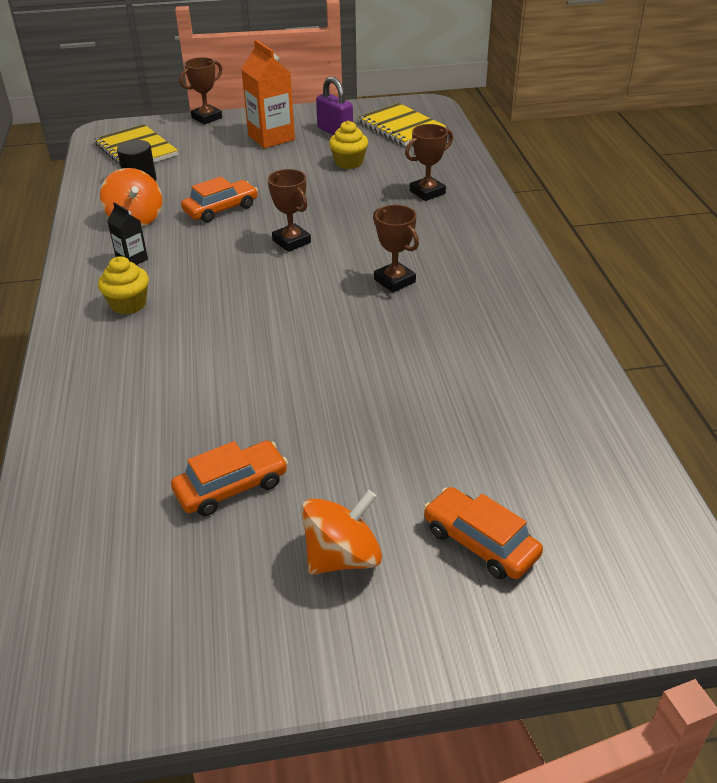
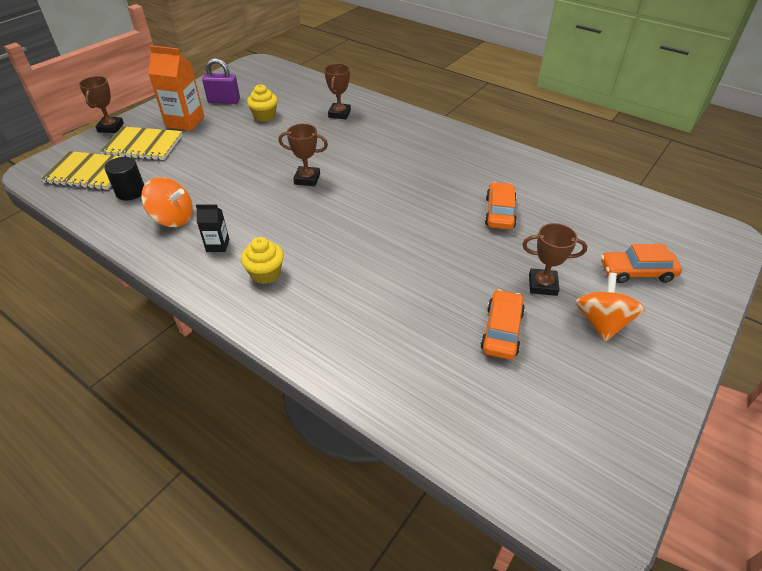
camera: 45 degrees left, 5 degrees up
orange car [181,176,258,223] -> orange car moved to [485,182,517,229]
yellow notebook [358,103,447,146] -> yellow notebook moved to [100,126,183,160]
brown trophy [373,205,419,292] -> brown trophy moved to [522,223,587,296]

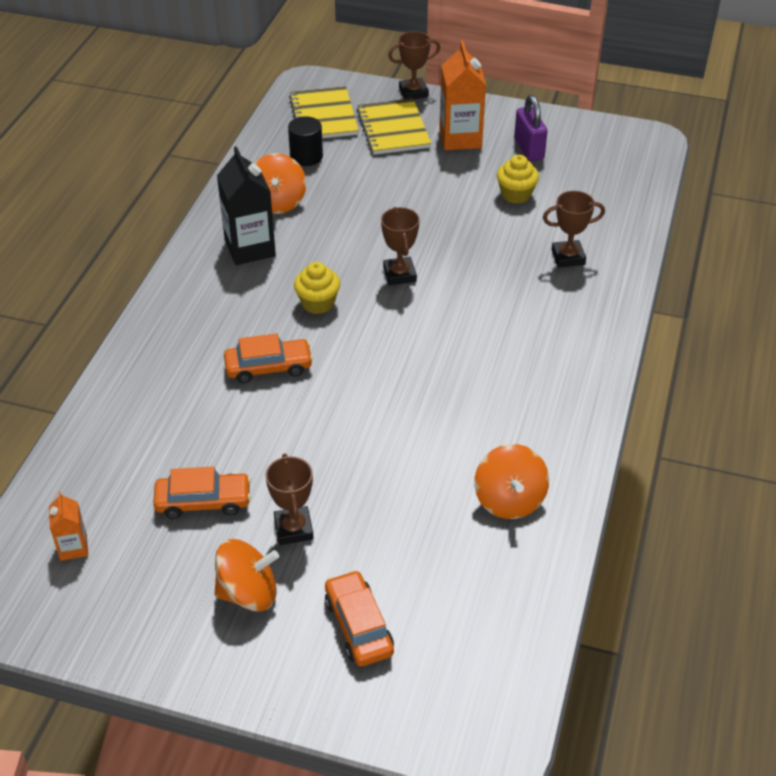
camera: 70 degrees right, 0 degrees up
black carton [196,204,229,252] -> black carton [217,146,276,265], size x1.90
yellow cupcake [241,237,284,284] -> yellow cupcake moved to [294,262,340,314]
orange car [485,182,517,229] -> orange car moved to [224,333,313,383]
none -> orange carton [49,492,88,561]
none -> orange spinning top [474,444,549,519]

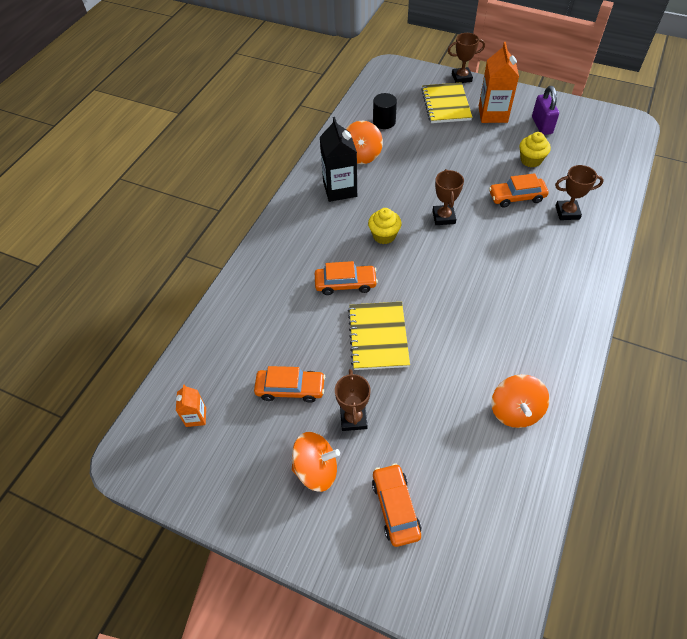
camera: 10 degrees right, 10 degrees up
yellow notebook [289,86,359,138] -> yellow notebook moved to [348,302,410,370]
none -> orange car [489,173,549,207]

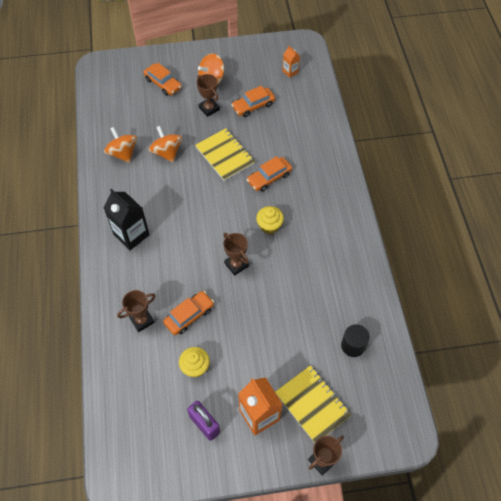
camera: 145 degrees right, 5 degrees up
black carton [320,117,357,202] -> black carton moved to [104,189,150,250]
orange spinning top [346,121,383,164] -> orange spinning top moved to [149,126,182,162]

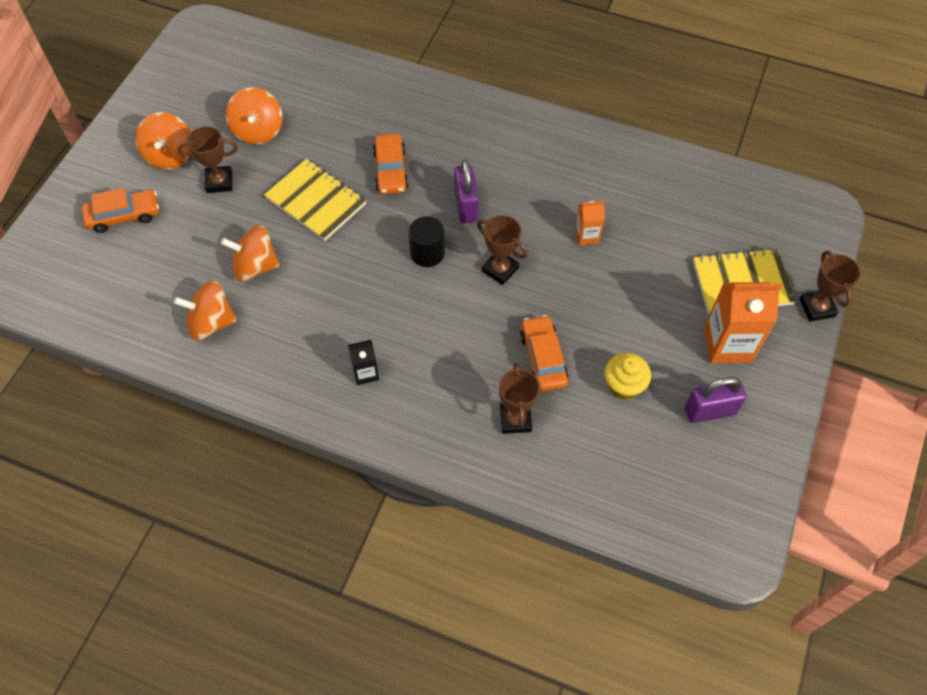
camera: 60 degrees left, 0 degrees up
black carton [104,189,150,250] -> black carton [348,340,379,385], size x0.52
yellow notebook [195,128,255,181] -> yellow notebook turned 45 degrees clockwise [264,159,367,241]
brown trophy [223,233,249,276] -> brown trophy turned 45 degrees clockwise [477,215,528,285]
orange car [231,86,275,117] -> orange spinning top [226,88,282,144]
yellow cupcake [256,206,284,234] -> purple padlock [454,160,479,223]
orange carton [282,45,300,78] -> orange carton moved to [575,201,605,246]
black cylinder [341,324,370,357] -> black cylinder moved to [408,216,445,267]

